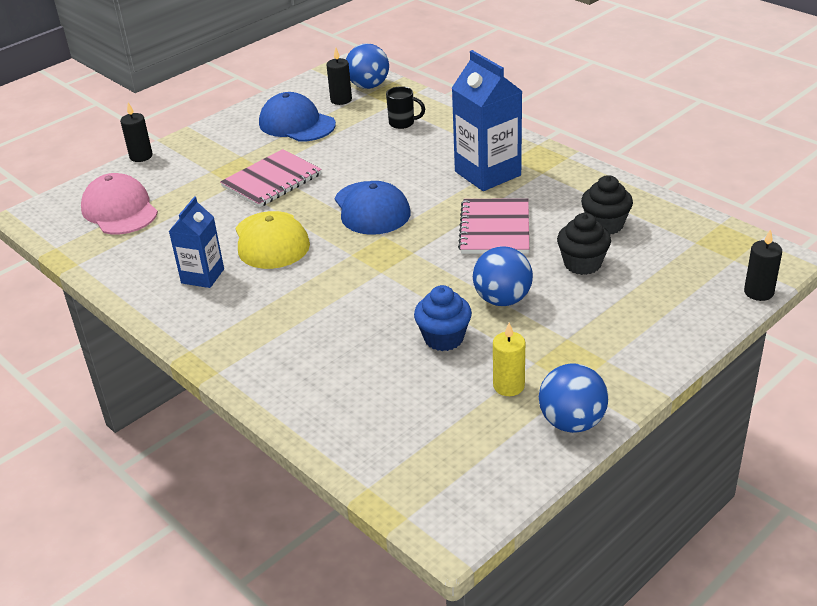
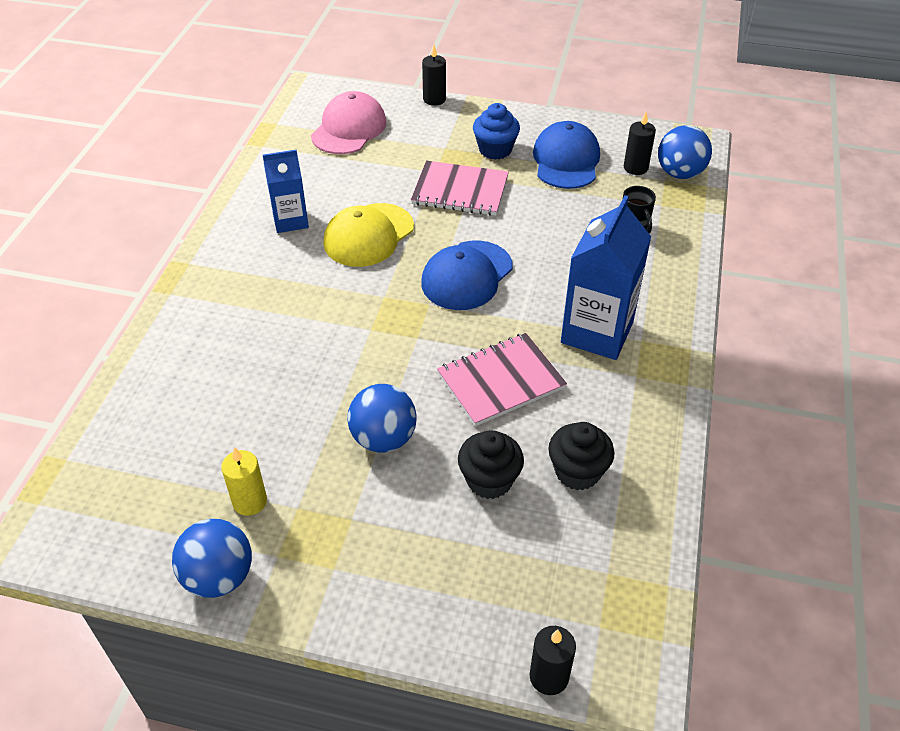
camera: 55 degrees right, 10 degrees up
blue cupcake [414,285,472,351] -> blue cupcake moved to [473,103,520,160]

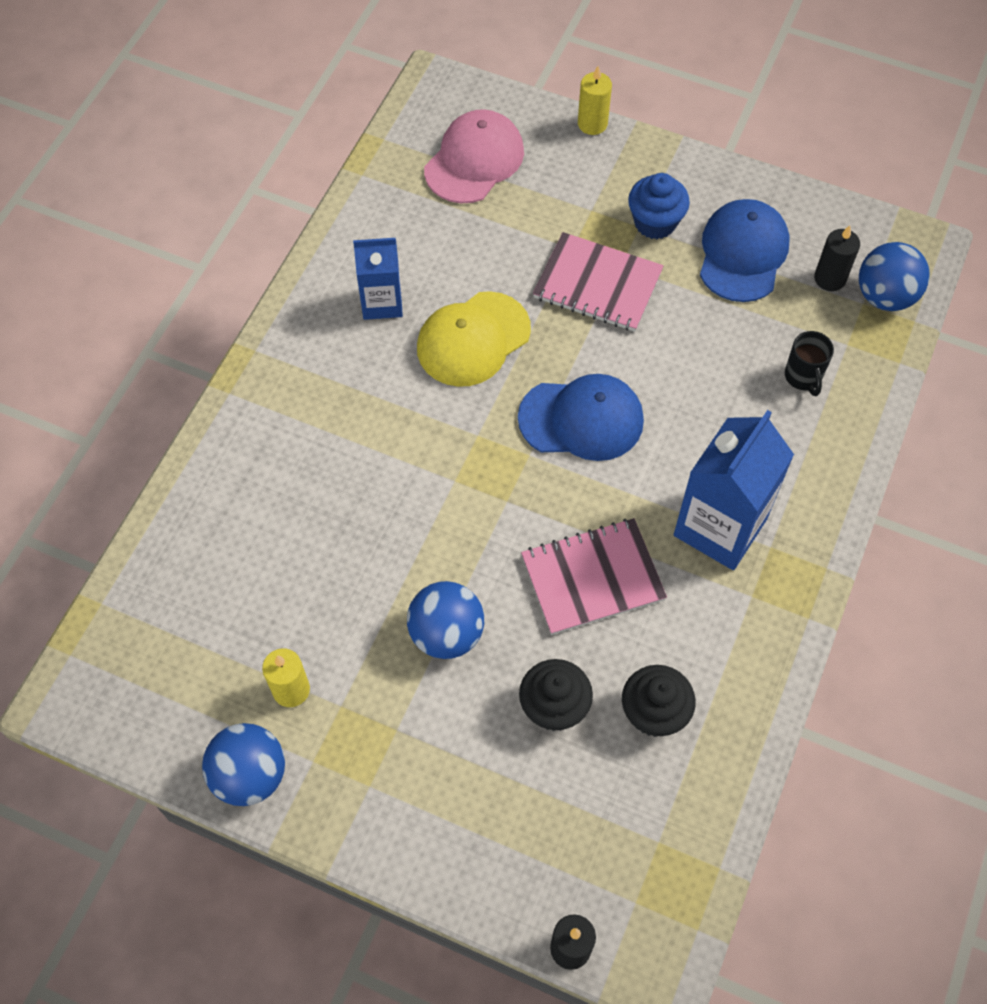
camera: 10 degrees right, 15 degrees up
blue cap [421,240,513,310] -> blue cap turned 135 degrees counterclockwise [518,374,644,461]
black candle [422,45,446,106] -> yellow candle [578,66,612,135]

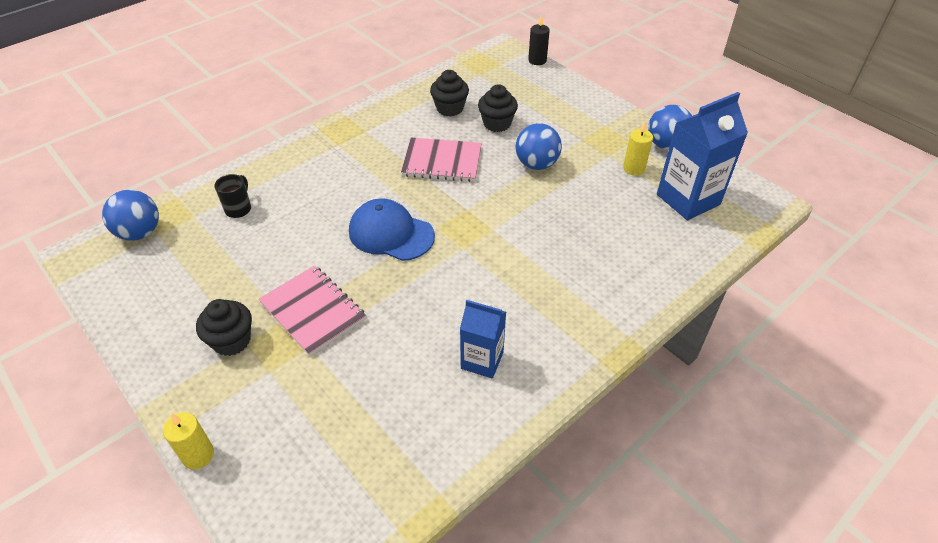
camera: 155 degrees left, 15 degrees down
yellow cap [417,291,531,387] -> none
pink cap [424,109,524,203] -> none
blue cupcake [628,173,690,239] -> black cupcake [196,299,252,356]
blue carton [674,410,794,570] -> blue carton moved to [657,92,748,220]
blue cap [700,199,790,302] -> none
black candle [814,225,860,291] -> none

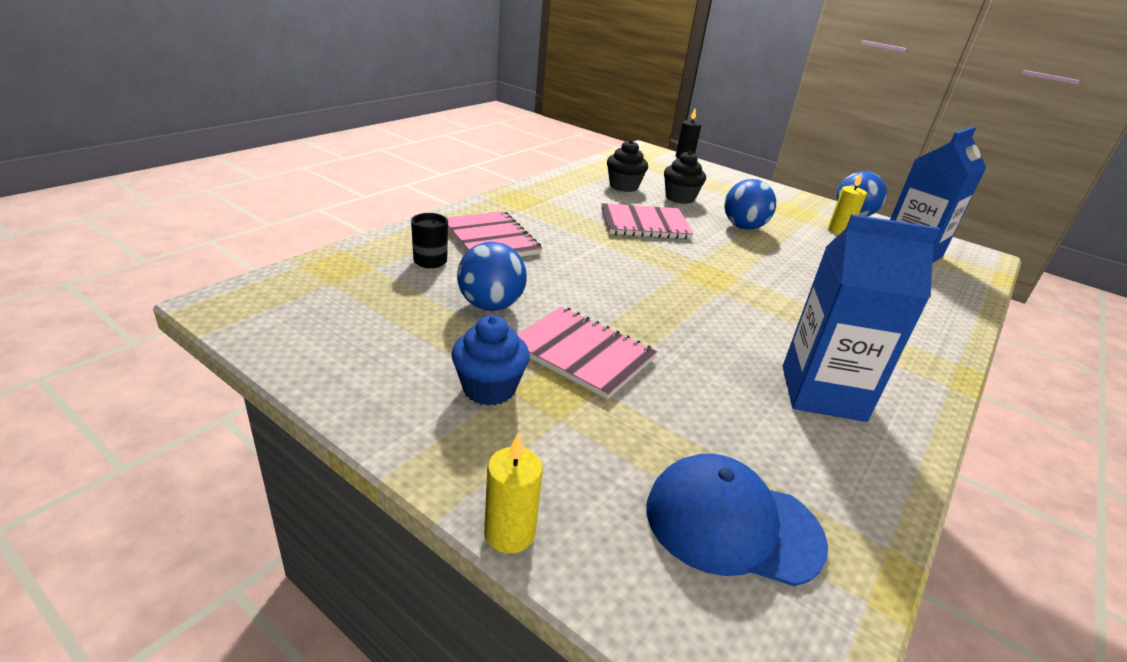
camera: 15 degrees left, 15 degrees down
blue ball [102,190,159,241] -> blue ball moved to [457,242,527,311]
black cupcake [196,299,252,356] -> blue cupcake [451,315,530,406]
blue cap [349,198,435,261] -> blue cap moved to [646,454,828,587]
blue carton [460,300,506,379] -> blue carton [783,214,941,422], size x1.64
none -> pink notebook [447,211,542,257]

